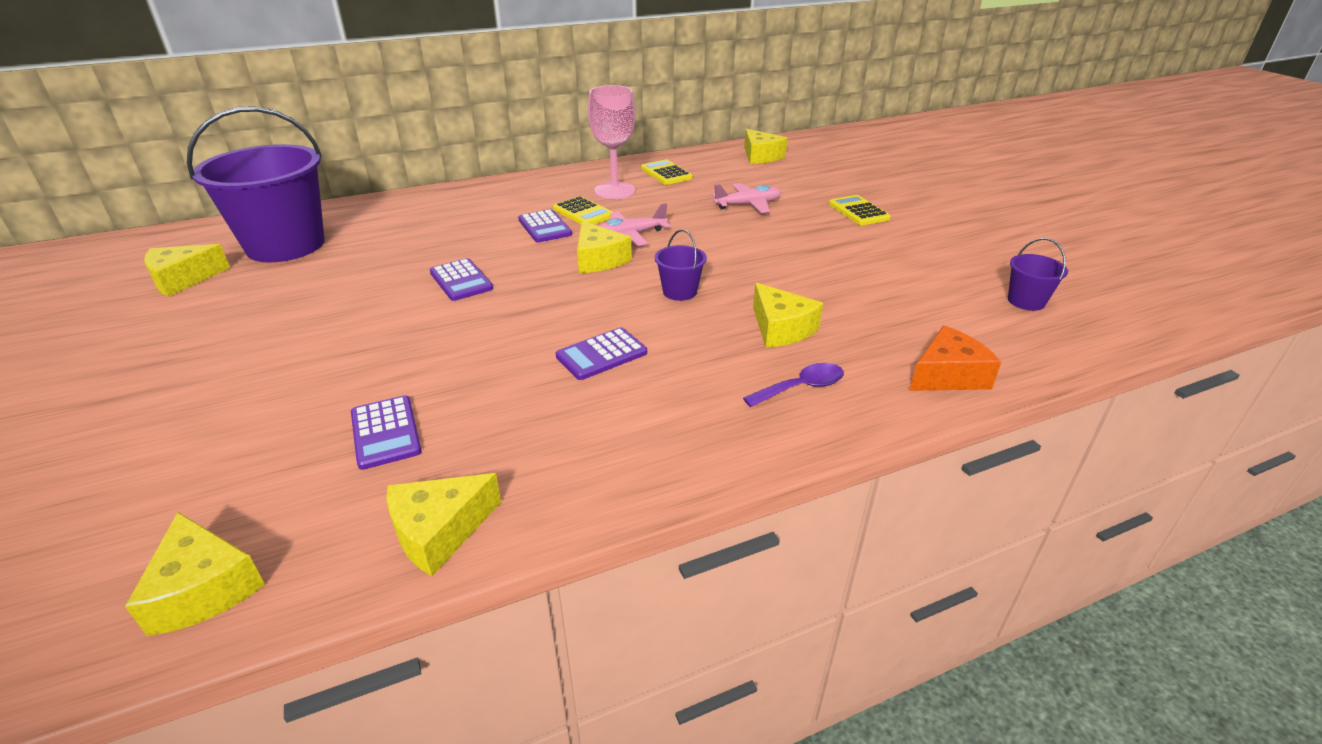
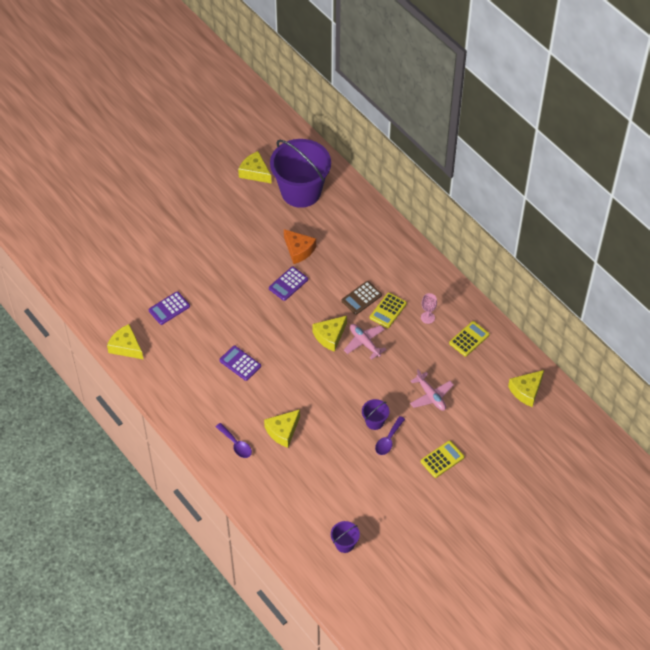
camera: 75 degrees right, 20 degrees up
yellow cheese [125,512,265,636] -> none
purple calculator [518,209,572,243] -> brown calculator [341,281,382,315]
pink goblet [588,85,636,199] -> pink goblet [421,293,437,324], size x0.51
purple bucket [655,229,707,301] -> purple bucket moved to [362,399,389,430]
orange cheese [909,325,1001,391] -> orange cheese moved to [284,229,316,264]
none -> purple spoon [375,416,405,455]

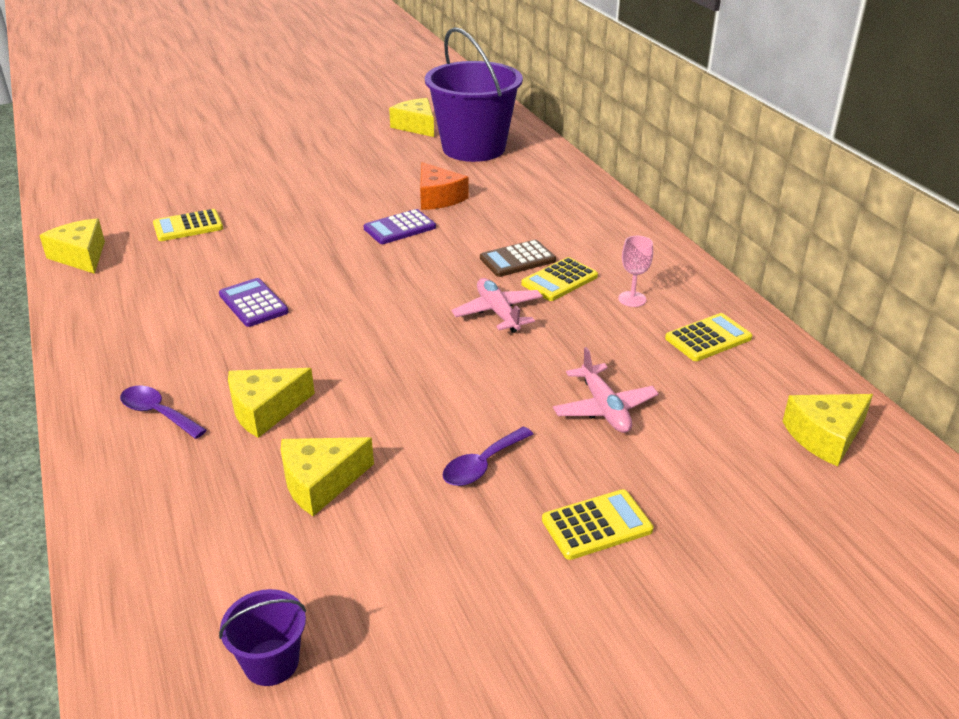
camera: 15 degrees right, 20 degrees down
purple calculator [148,291,190,325] -> yellow calculator [153,209,223,241]
purple spoon [216,423,252,458] -> purple spoon turned 150 degrees clockwise [120,386,207,439]
yellow cheese [312,316,347,352] -> yellow cheese moved to [281,437,374,516]
purple bucket [362,399,389,430] -> none

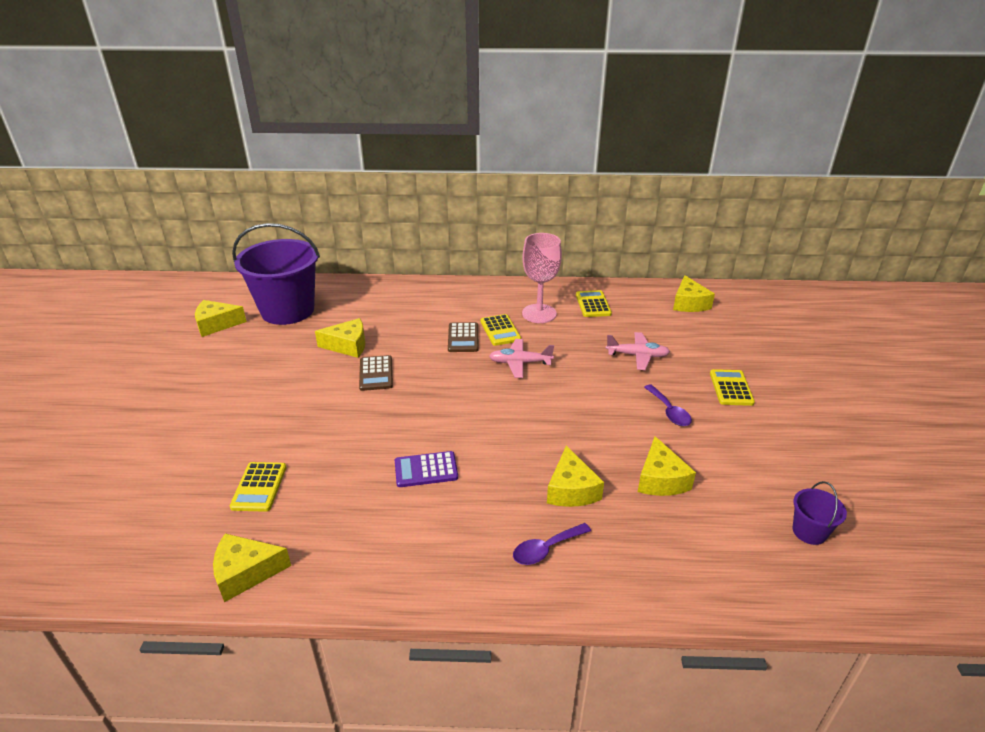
camera: 65 degrees left, 0 degrees up
purple calculator [364,209,436,244] -> brown calculator [359,355,393,391]
orange cheese [420,162,469,210] -> yellow cheese [315,318,365,358]
pink goblet [618,236,653,307] -> pink goblet [522,233,562,323], size x1.96

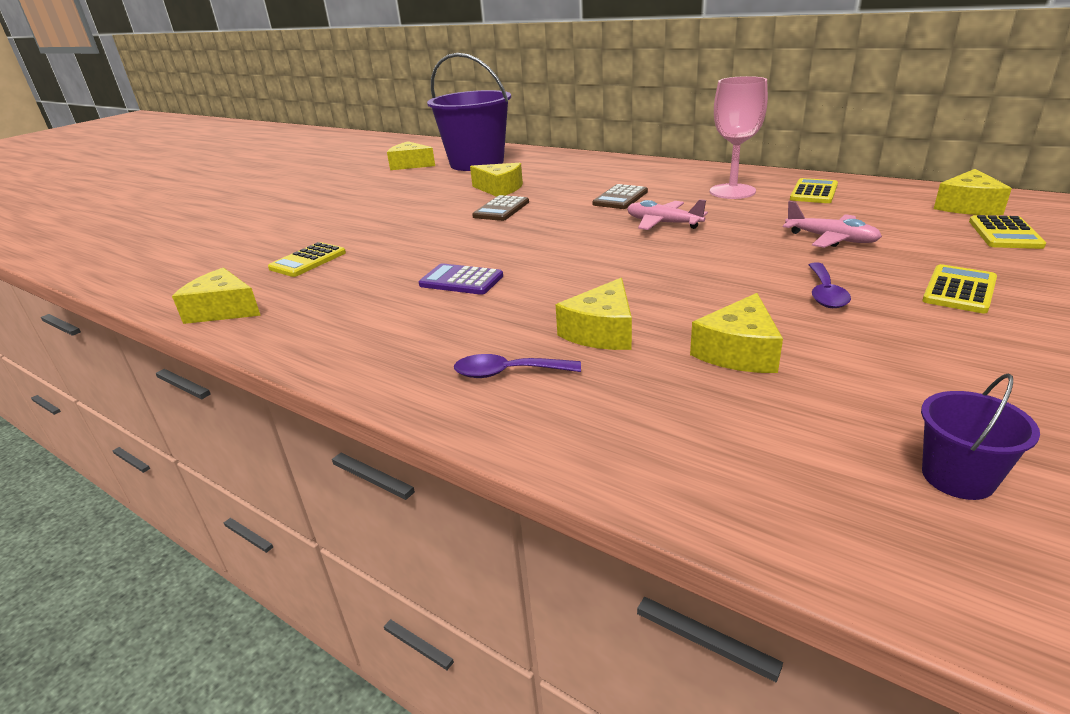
camera: 35 degrees right, 5 degrees down
yellow calculator [480,314,521,346] -> yellow calculator moved to [969,215,1046,249]

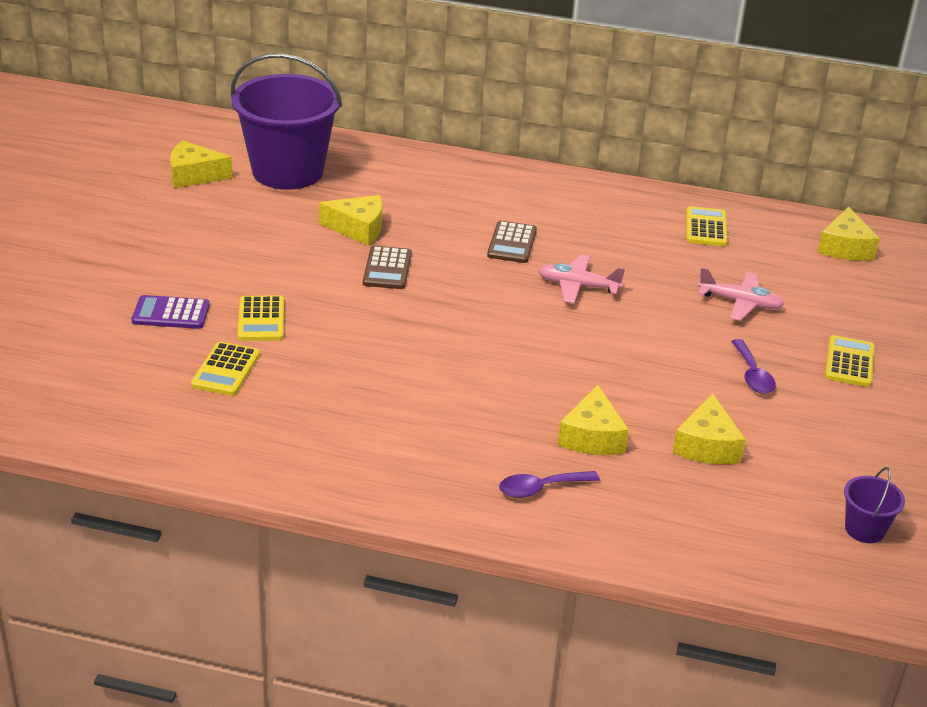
camera: 25 degrees left, 5 degrees up
yellow cheese [172,268,261,324] -> none
purple calculator [419,263,503,295] -> purple calculator moved to [132,295,210,329]
pink goblet [710,76,768,199] -> none
yellow calculator [969,215,1046,249] -> yellow calculator moved to [238,296,284,341]

